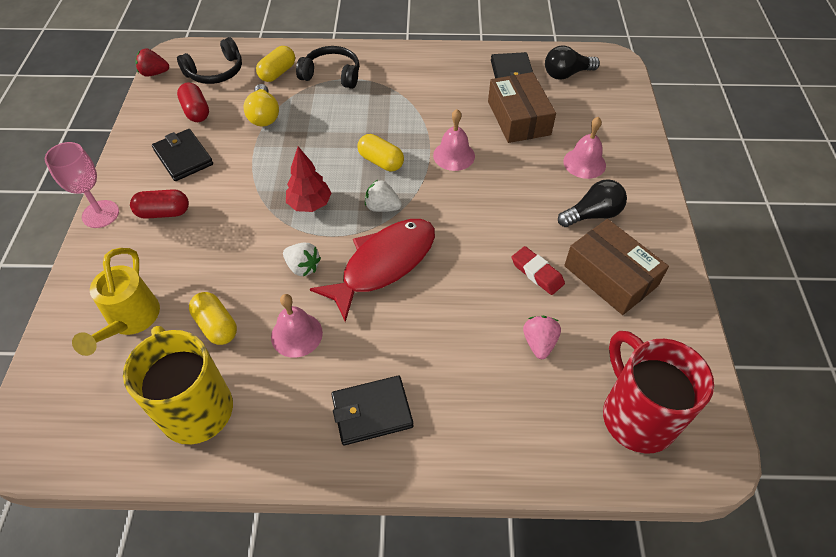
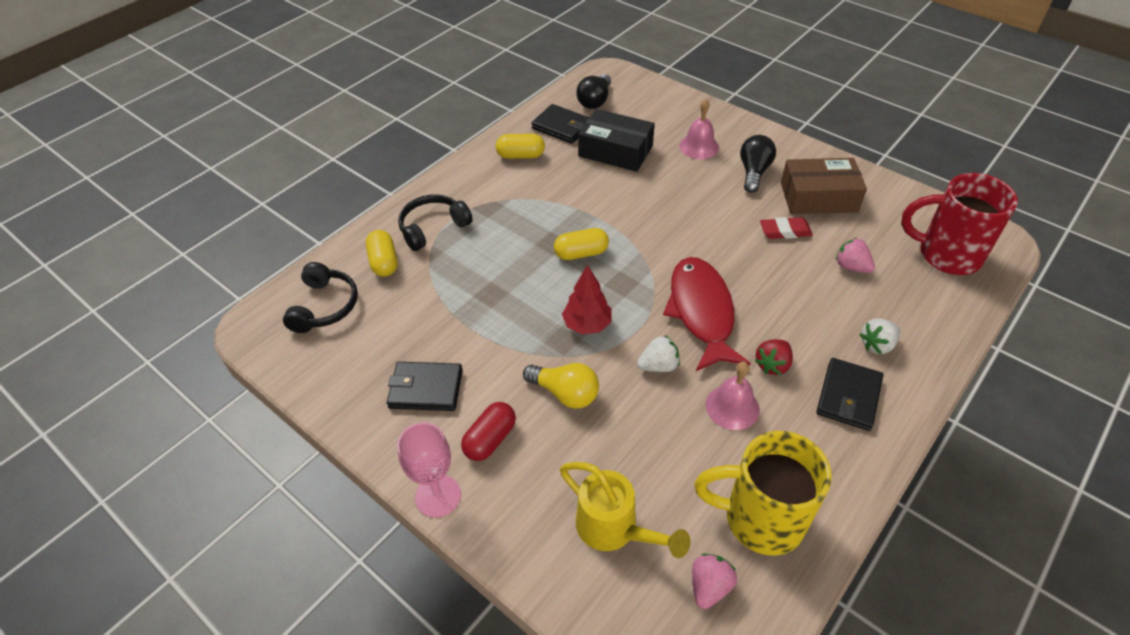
camera: 50 degrees left, 5 degrees down
red strawberry [135,48,169,77] -> red strawberry moved to [755,339,793,375]
red capsule [177,82,209,122] -> none
yellow capsule [189,292,237,345] -> yellow capsule moved to [496,134,545,159]
yellow light bulb [244,84,279,127] -> yellow light bulb moved to [523,363,599,409]
white strawberry [365,180,402,212] -> white strawberry moved to [859,318,900,354]
pink bell [433,109,475,171] -> none
brown box [488,72,556,143] -> black box [578,109,655,172]
none -> pink strawberry [692,553,737,609]

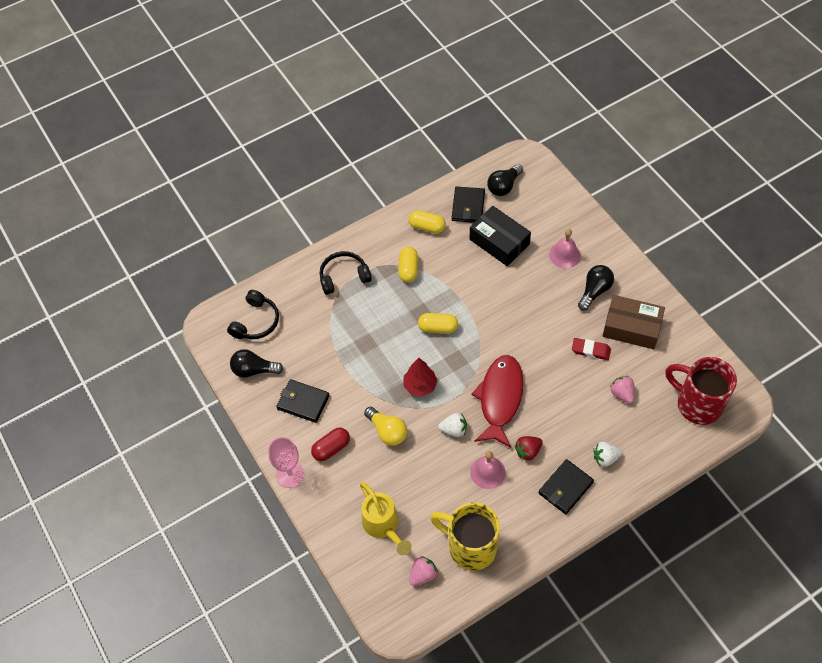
camera: 20 degrees right, 10 degrees up
yellow capsule [366,230,398,277] -> yellow capsule moved to [399,247,418,283]
black wallet [531,104,590,144] -> black wallet turned 45 degrees clockwise [452,186,485,223]
none -> black light bulb [230,349,283,378]

